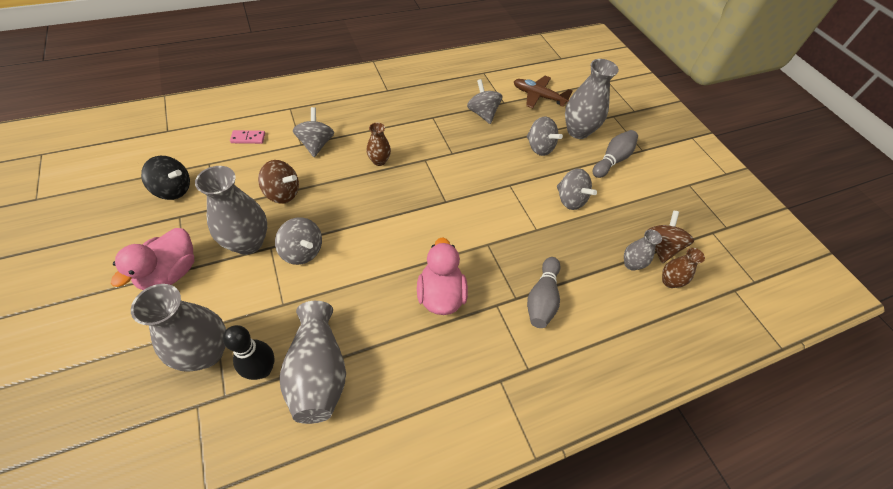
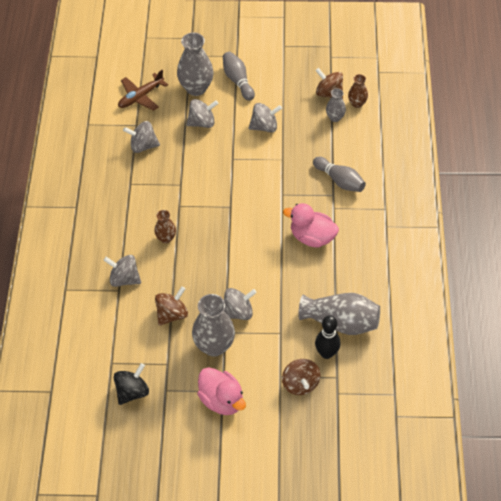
camera: 60 degrees left, 0 degrees up
grey vase [131,284,226,372] -> brown spinning top [282,359,320,395]
pink domino [230,130,265,144] -> none

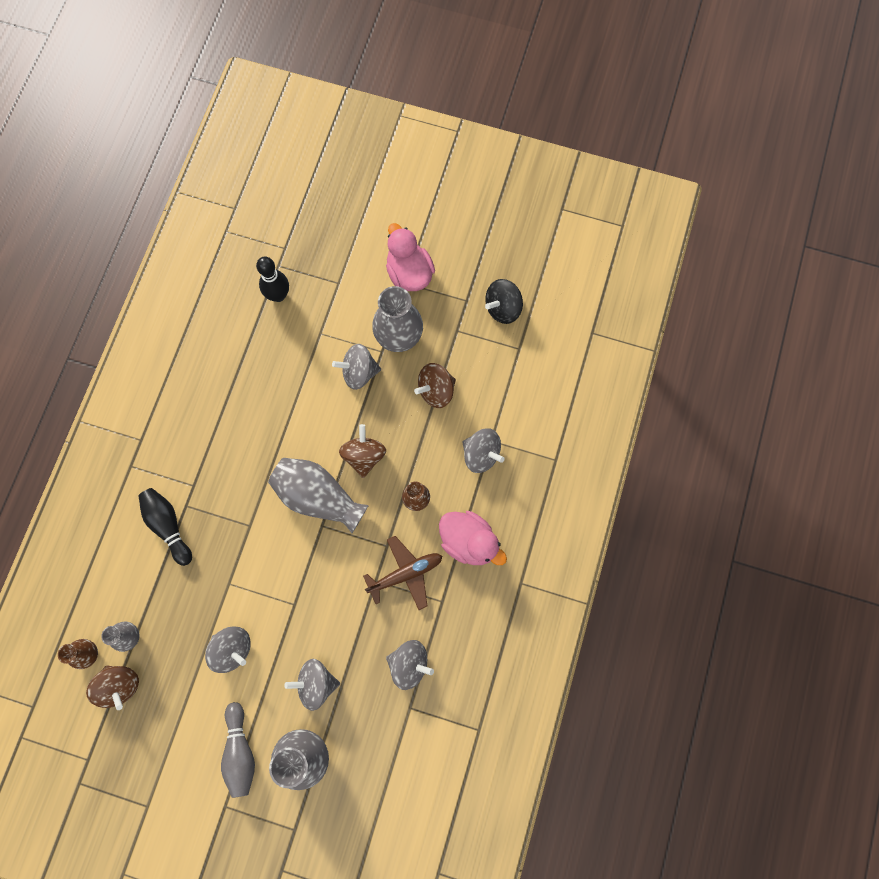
camera: 165 degrees left, 20 degrees up
brown plane [118,70,168,111] -> brown plane moved to [363,536,442,610]
grey spinning top [249,103,282,133] -> grey spinning top turned 150 degrees counterclockwise [205,626,251,673]
brown spinning top [282,359,320,395] -> brown spinning top moved to [339,424,386,478]
pink duck [283,203,339,247] -> pink duck moved to [439,511,507,565]
grey vase [298,293,380,335] -> grey vase moved to [268,458,369,533]
grey bowling pin [313,157,366,192] -> black bowling pin [138,488,192,566]

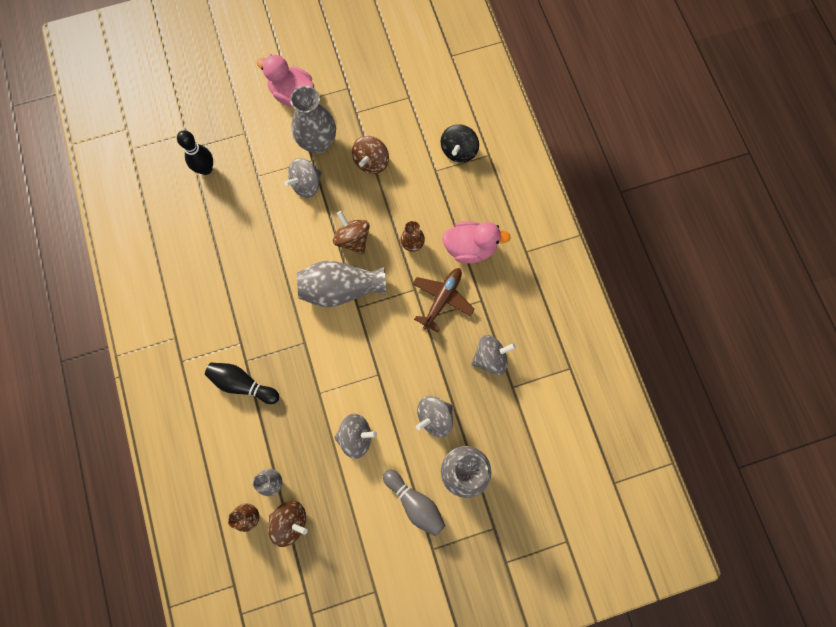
camera: 35 degrees left, 0 degrees up
grey spinning top [462,428,505,473] -> none
black spinning top [485,279,523,324] -> black spinning top moved to [441,124,479,162]

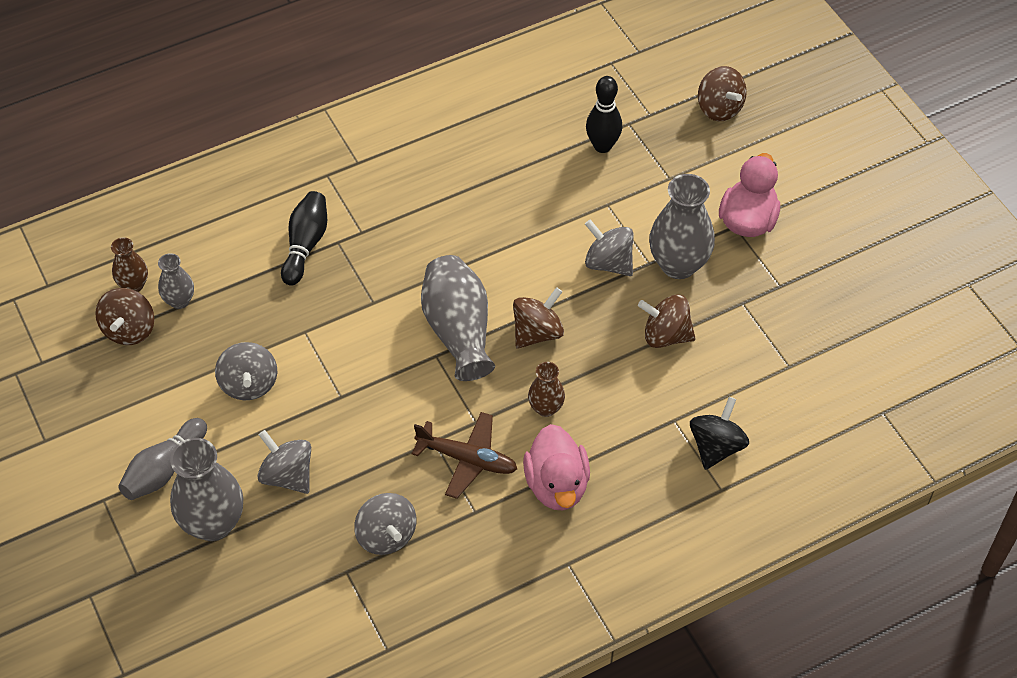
camera: 80 degrees right, 20 degrees down
black spinning top [441,124,479,162] -> black spinning top turned 105 degrees clockwise [690,397,749,470]
none -> brown spinning top [698,66,747,121]

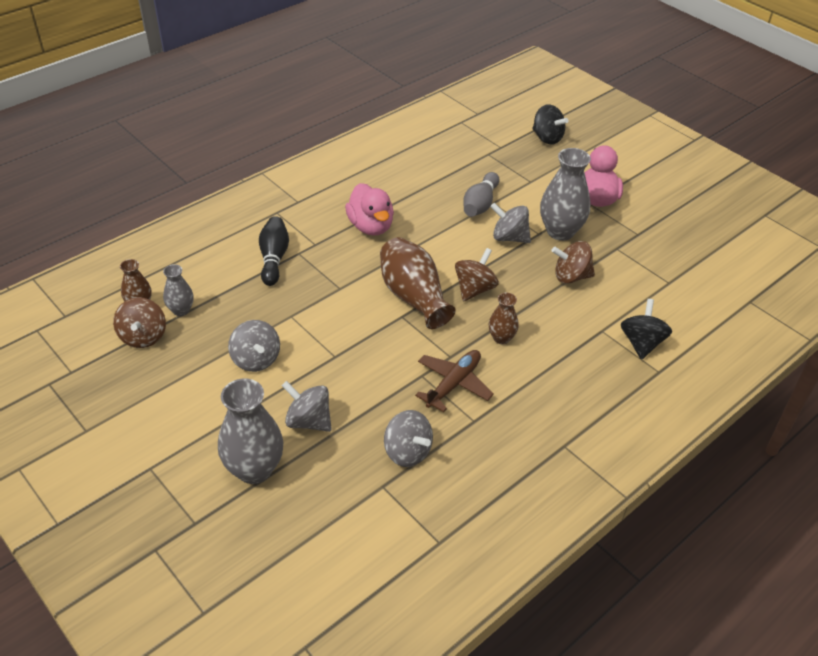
camera: 15 degrees left, 10 degrees down
grey bowling pin [118,418,207,500] -> grey bowling pin moved to [463,172,499,217]
brown plane [412,412,517,499] -> brown plane turned 60 degrees counterclockwise [415,350,494,412]
grey vase [421,255,495,381] -> brown vase [380,237,456,329]
pink duck [523,424,590,510] -> pink duck moved to [345,183,394,236]
black bowling pin [586,76,622,153] -> none
brown spinning top [698,66,747,121] -> black spinning top [532,104,569,145]

